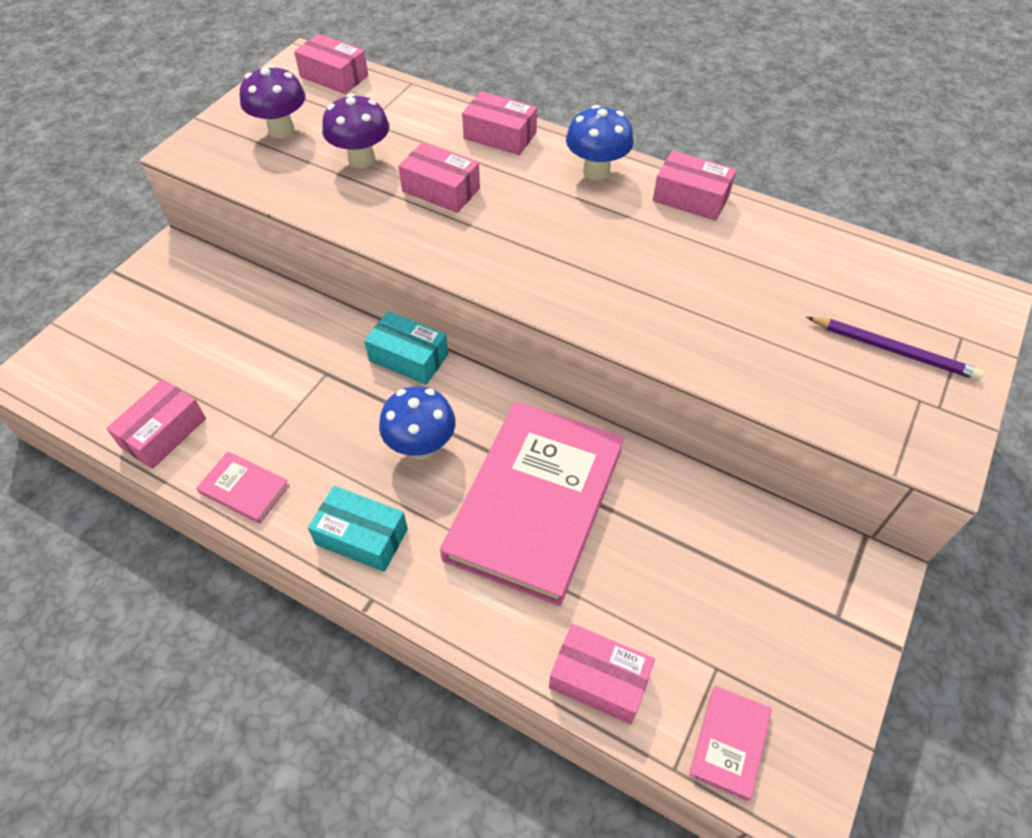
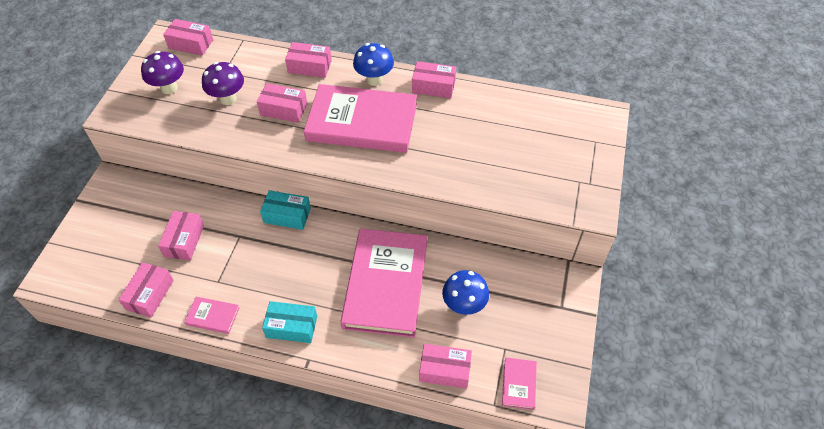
camera: 15 degrees left, 0 degrees up
blue mushroom [379,386,455,460] -> blue mushroom moved to [442,270,489,315]
purple pencil [807,317,984,380] -> none
none -> pink box [158,211,204,260]
none -> pink book [304,84,417,153]

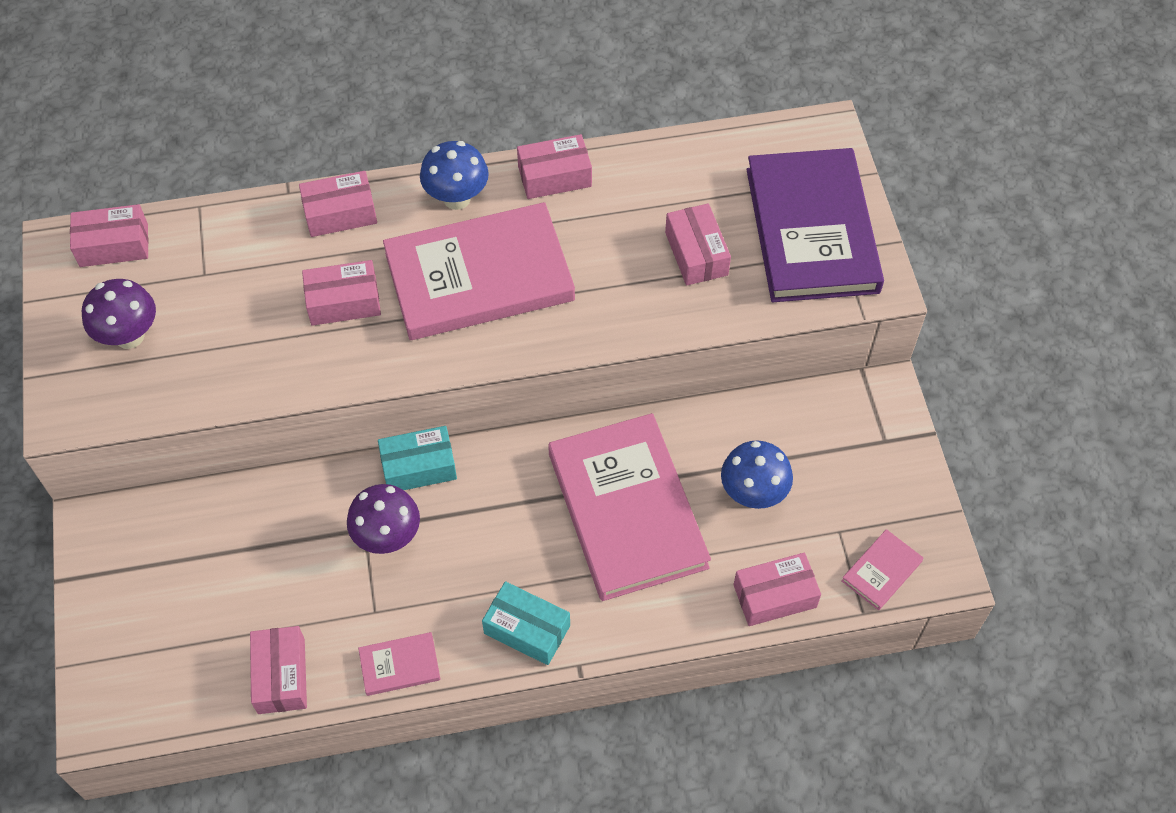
camera: 25 degrees left, 5 degrees up
pink box [158,211,204,260] -> pink box moved to [665,203,731,285]
purple mushroom [202,62,244,105] -> purple mushroom moved to [347,484,420,554]
turquoise box [262,301,317,343] -> turquoise box turned 45 degrees clockwise [482,581,570,665]
pink book [502,357,537,410] -> pink book turned 60 degrees clockwise [841,529,924,610]
none -> purple book [746,148,884,302]

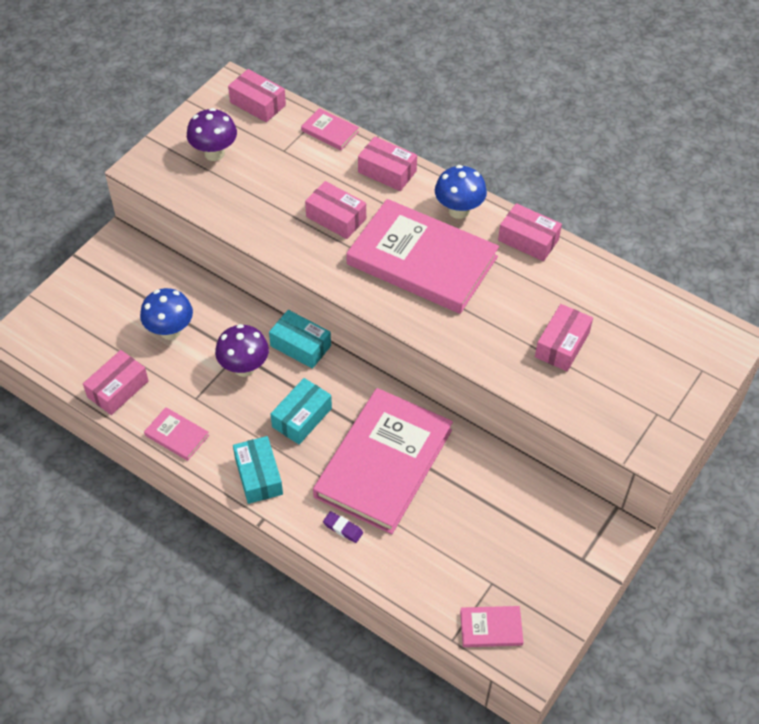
camera: 45 degrees right, 5 degrees down
blue mushroom [721,440,793,509] -> blue mushroom moved to [140,288,193,340]
pink box [733,553,821,626] -> none
purple book [746,148,884,302] -> none
none -> turquoise box [271,378,332,444]
none -> pink book [301,108,359,150]
none -> purple eraser [323,511,363,543]

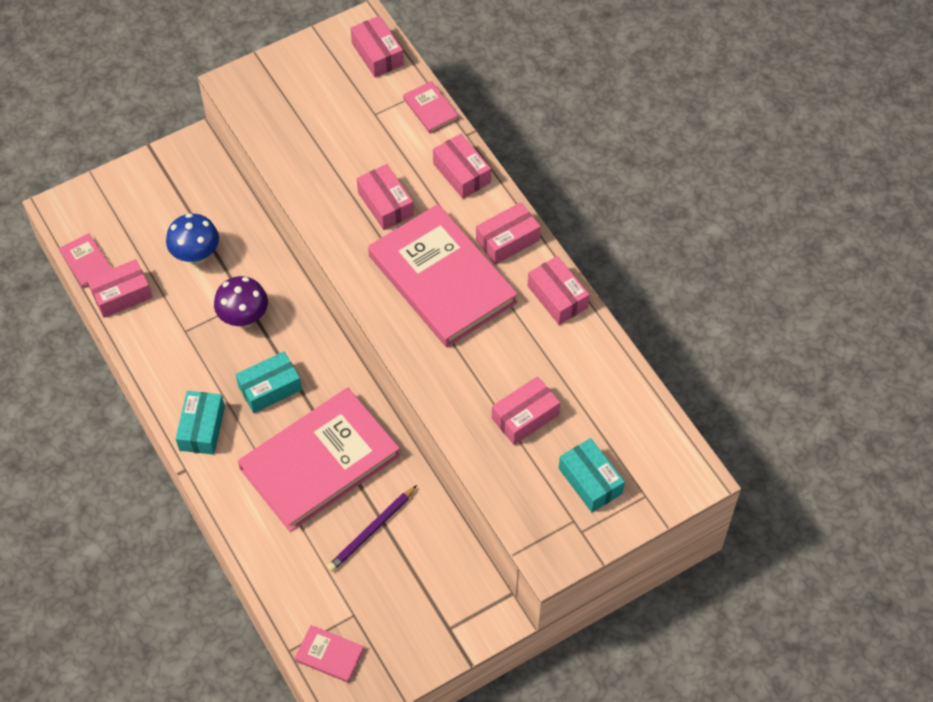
camera: 25 degrees right, 5 degrees up
pink book [144,407,209,461] -> pink book moved to [59,233,112,289]
purple mushroom [187,108,237,161] -> none
turquoise box [269,310,331,369] -> turquoise box moved to [559,438,625,512]
purple eraser [323,511,363,543] -> none
blue mushroom [435,165,487,219] -> pink box [476,202,541,265]
none -> purple pencil [327,485,417,572]

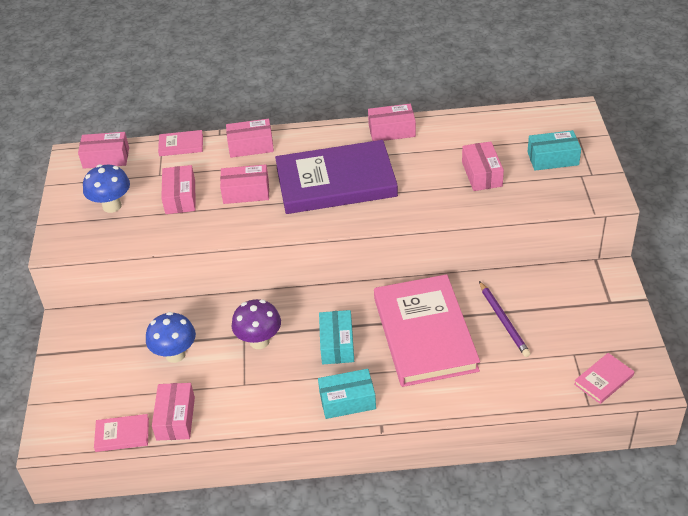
camera: 60 degrees left, 15 degrees down
turquoise box [175,391,225,455] -> turquoise box turned 45 degrees counterclockwise [318,369,376,419]
pink book [368,204,518,347] -> purple book [275,140,398,214]
pink box [476,202,541,265] -> pink box moved to [161,165,195,214]
none -> blue mushroom [83,164,130,213]

